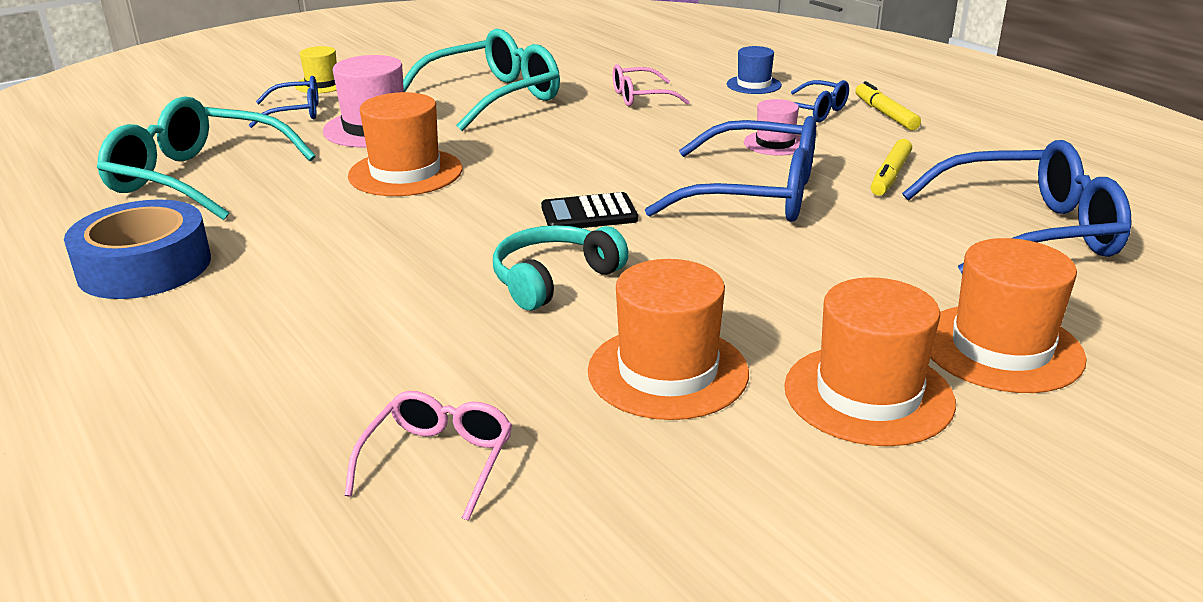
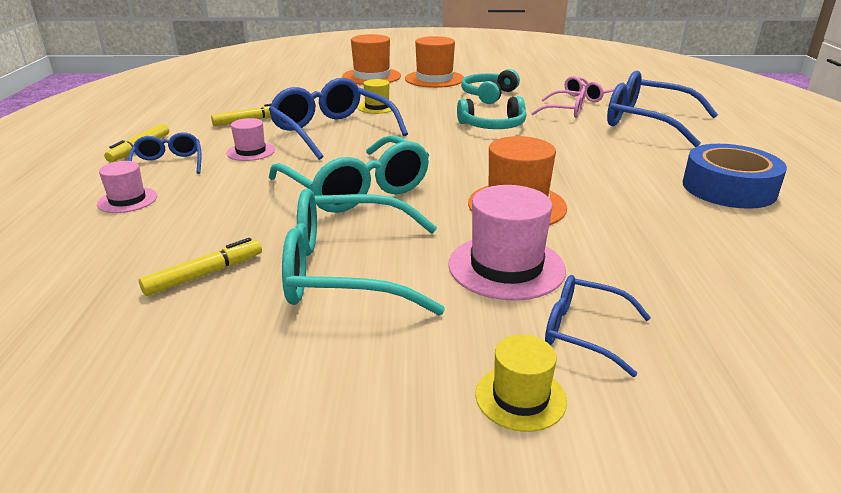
camera: 145 degrees left, 0 degrees up
turquoise glasses [97,96,316,220] -> turquoise glasses moved to [269,135,429,213]
black calculator [541,192,638,228] -> none
orange hat [588,259,749,420] -> turquoise headphones [461,69,520,104]
pink glasses [613,64,690,107] -> pink glasses moved to [531,88,586,118]
blue hat [727,46,782,94] -> pink hat [97,161,157,213]
blue glasses [902,140,1132,273] -> blue glasses moved to [607,70,718,147]
none -> yellow marker [139,238,262,296]
none -> yellow hat [358,79,397,114]

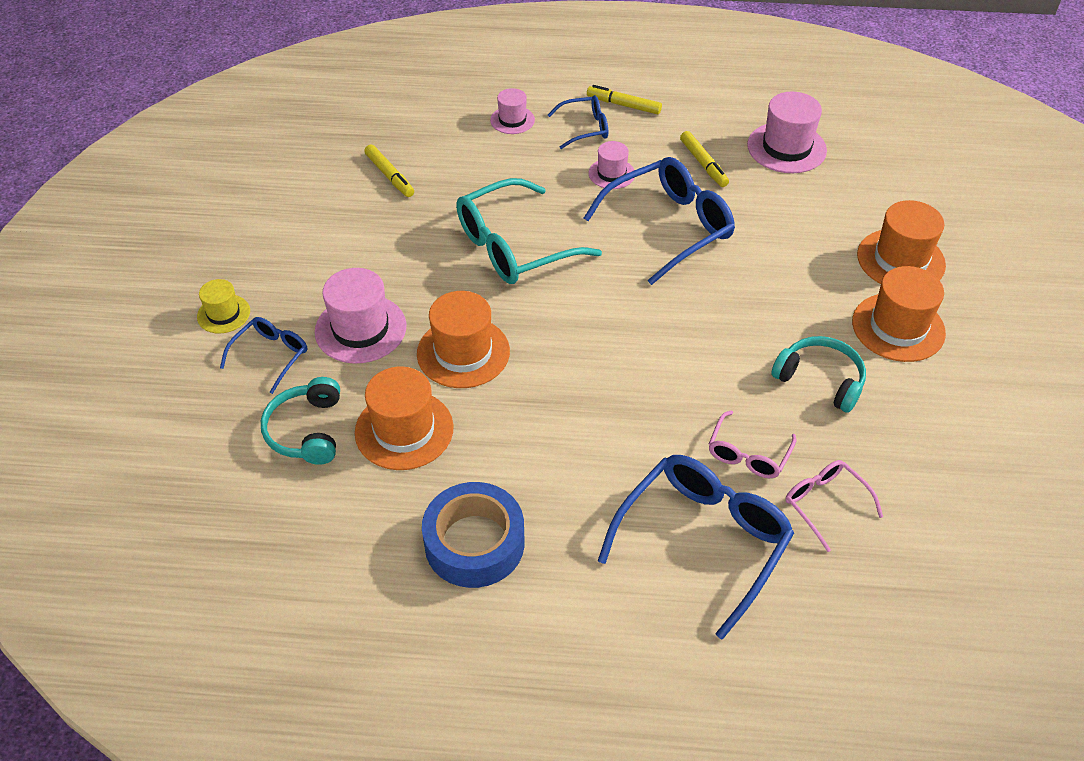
camera: 95 degrees right, 20 degrees up
turquoise glasses [282,189,445,315] -> none
yellow hat [358,79,397,114] -> none
turquoise headphones [457,96,526,129] -> turquoise headphones moved to [261,377,340,465]
none -> orange hat [355,367,453,470]
none -> pink hat [747,92,827,173]

